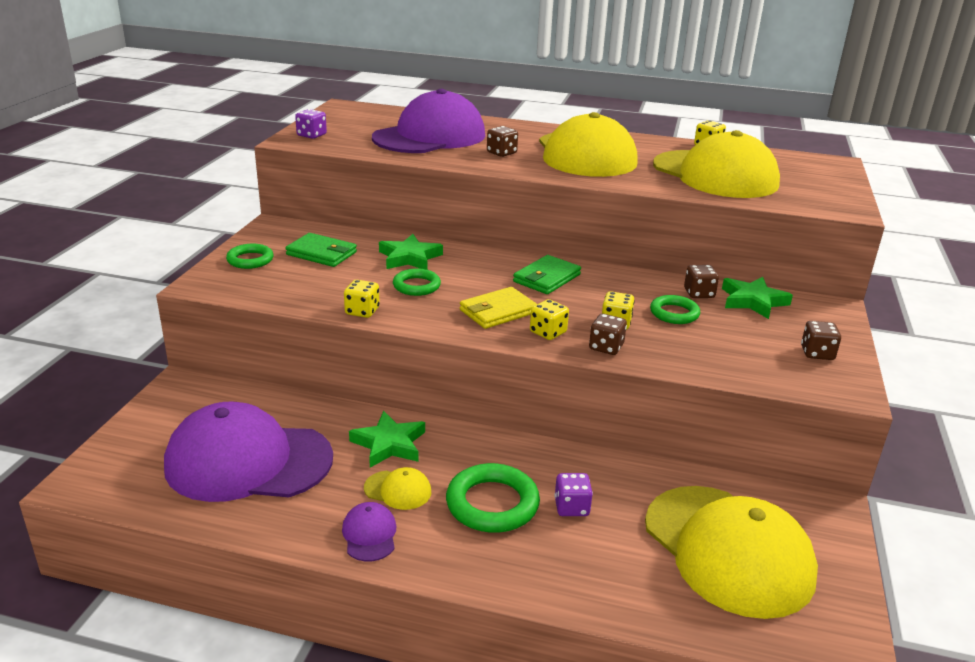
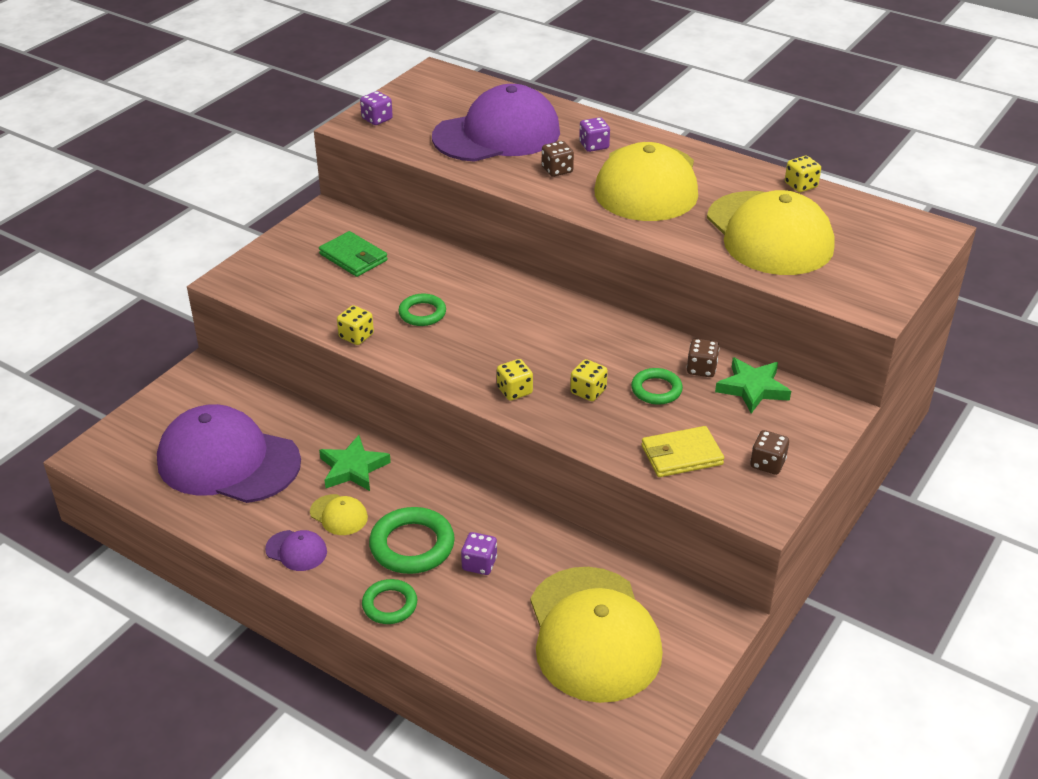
camera: 20 degrees right, 10 degrees up
green ring [226,244,274,269] -> green ring moved to [362,579,417,624]
purple cap [342,502,396,561] -> purple cap turned 105 degrees clockwise [265,530,327,571]
green star [379,234,443,270] -> none
yellow wallet [460,287,537,329] -> yellow wallet moved to [641,426,724,477]
green wallet [513,255,581,294] -> none
brown dice [589,314,627,355] -> none
none -> purple dice [579,117,610,152]

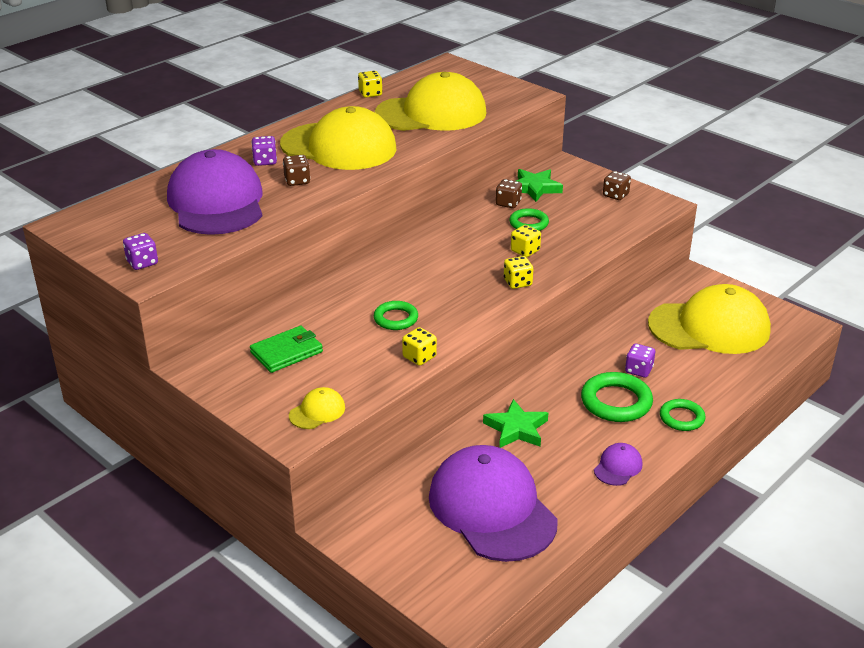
camera: 80 degrees left, 5 degrees down
purple cap [157,404,301,503] -> purple cap turned 120 degrees clockwise [429,445,558,562]
yellow cap [310,494,368,535] -> yellow cap moved to [289,387,345,429]
yellow wallet [641,426,724,477] -> none

